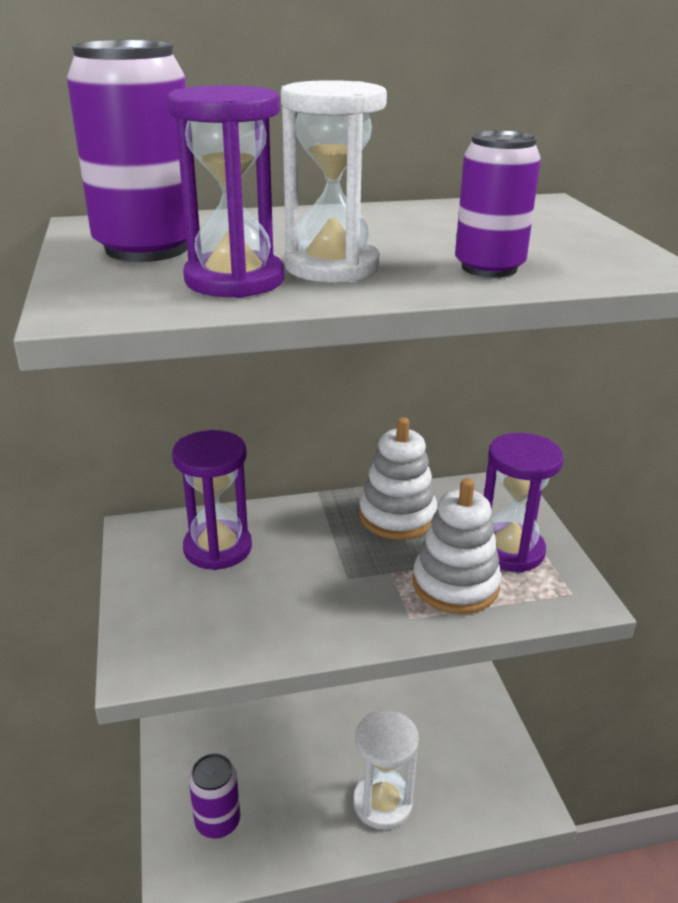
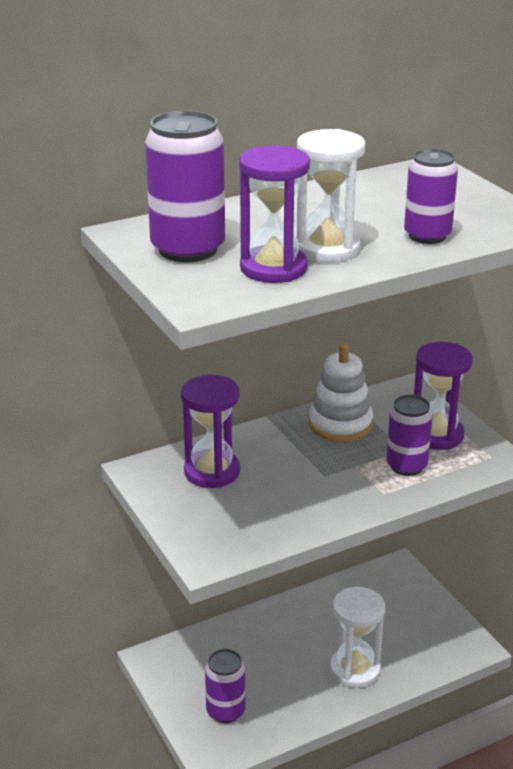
camera: 15 degrees left, 0 degrees up
white stacking toy [413,478,502,614] -> purple can [386,395,433,476]

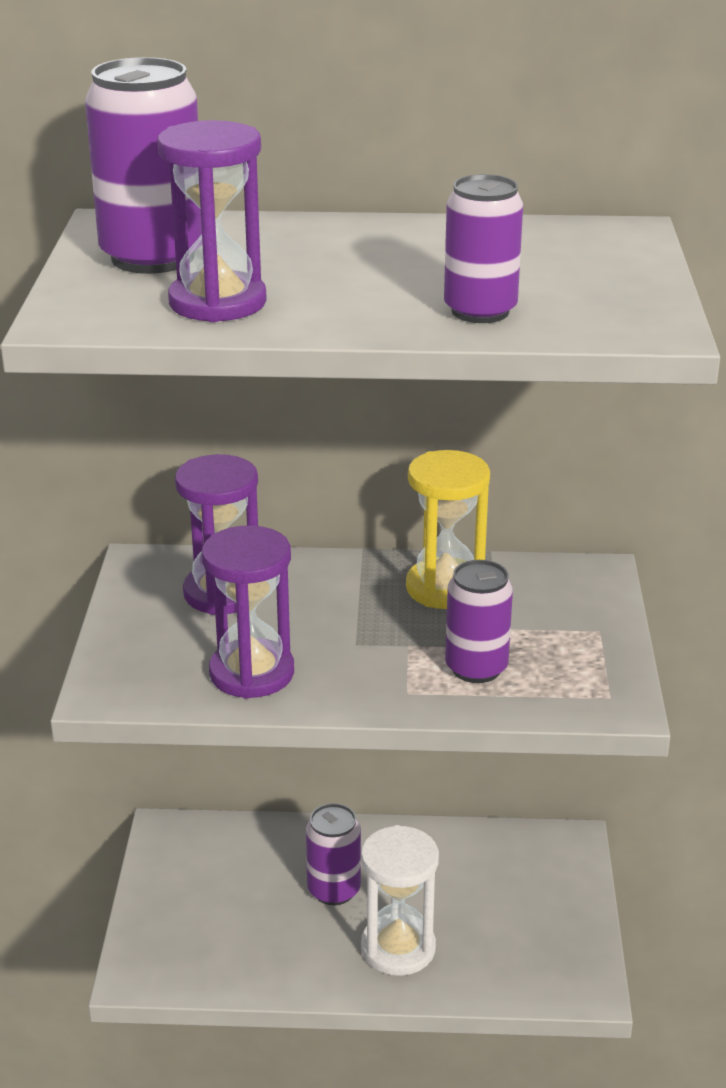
camera: 30 degrees right, 0 degrees up
purple can [205,649,245,723] -> purple can moved to [306,803,361,905]
white hourglass [296,129,365,262] -> none
white stacking toy [309,343,373,442] -> yellow hourglass [406,450,490,609]
purple hourglass [414,342,473,450] -> purple hourglass moved to [202,525,294,699]

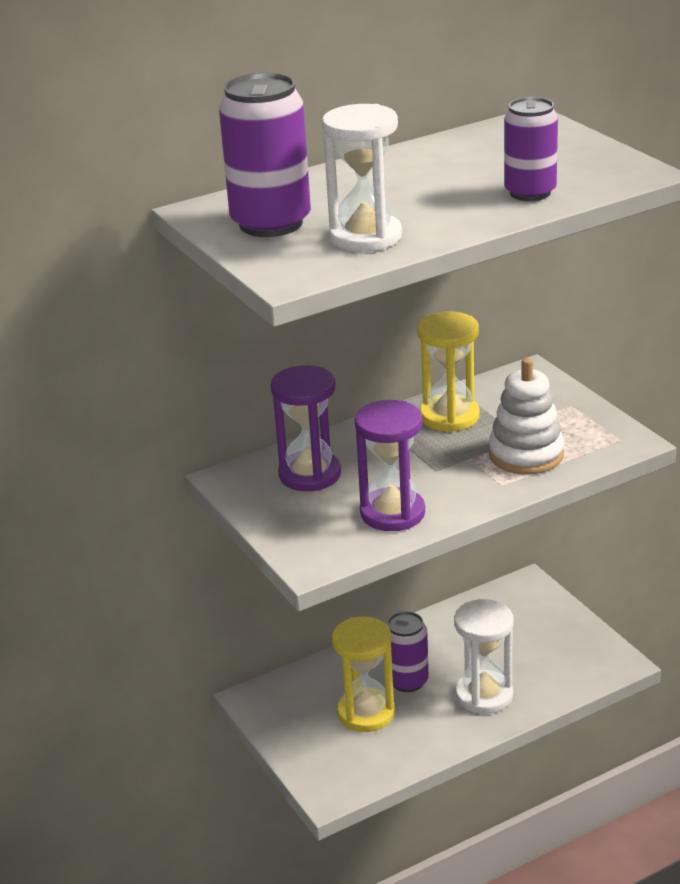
camera: 30 degrees left, 0 degrees up
purple hourglass [158,120,267,322] -> white hourglass [322,104,402,252]
purple can [445,560,513,683] -> white stacking toy [489,358,564,475]
none -> yellow hourglass [332,616,395,732]

